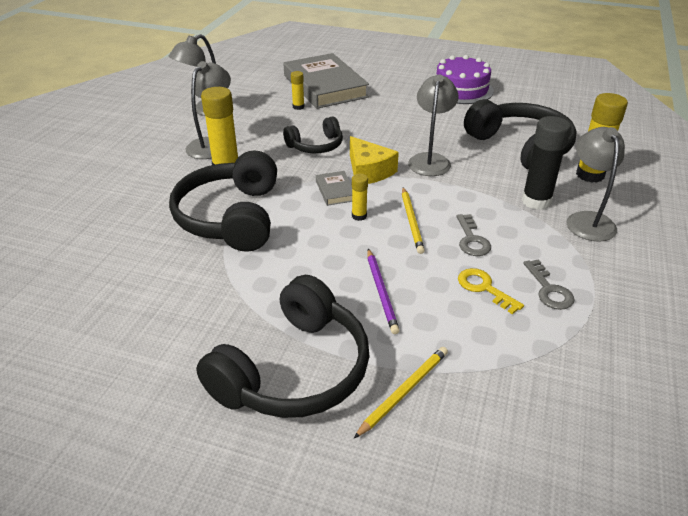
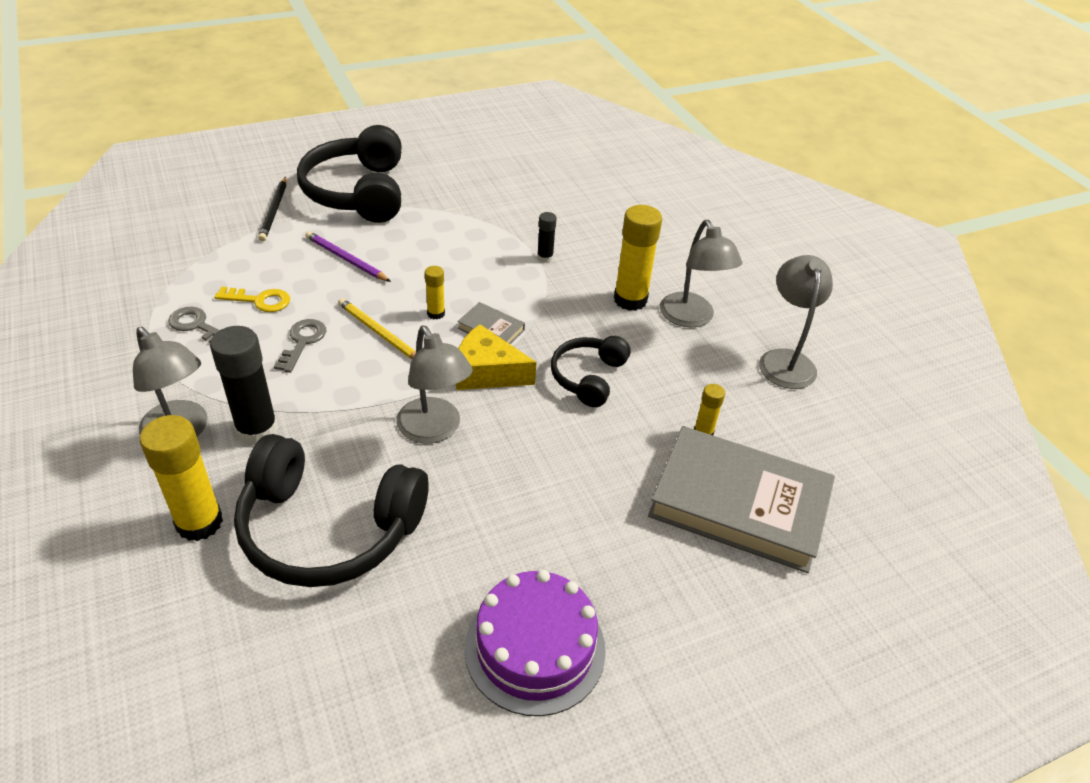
camera: 135 degrees right, 5 degrees up
black headphones [169,151,277,252] -> black glue stick [537,212,557,263]
yellow pencil [354,347,448,438] -> black pencil [258,177,286,242]
grey key [457,214,491,256] -> grey key turned 60 degrees clockwise [274,319,326,373]

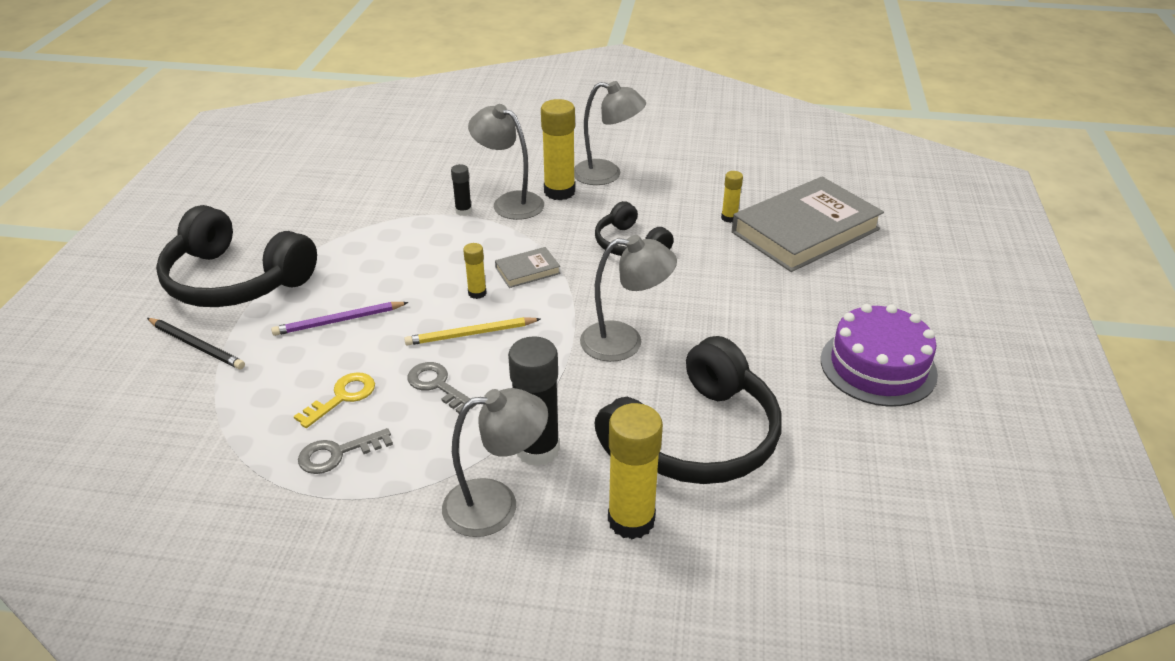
camera: 55 degrees left, 5 degrees down
yellow cheese [456,324,537,390] -> none
grey lamp [759,255,833,389] -> grey lamp moved to [468,104,544,220]

